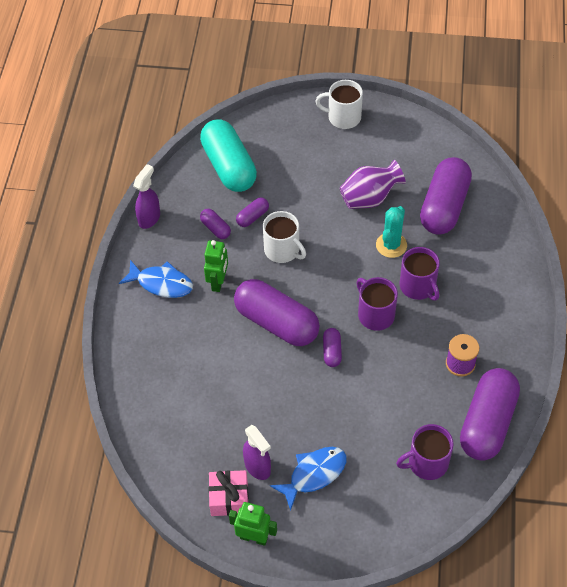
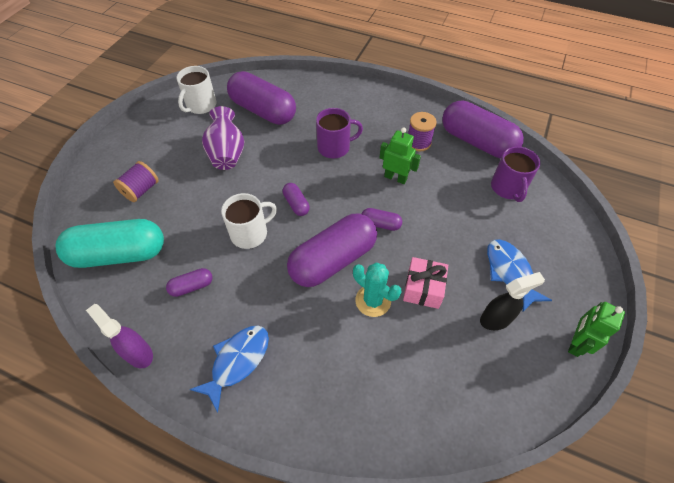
camera: 75 degrees left, 0 degrees up
green robot [204,240,228,292] -> green robot moved to [379,127,421,184]
pink gift [209,470,249,516] -> pink gift moved to [403,257,448,309]
purple capsule [236,197,269,227] -> purple capsule moved to [283,183,310,216]
purple spray bottle [243,425,271,480] -> black spray bottle [480,272,545,330]
white mug [315,80,363,129] -> white mug moved to [177,66,217,114]
purple mug [356,277,398,331] -> none
turquoise cactus [376,206,407,258] -> turquoise cactus moved to [353,262,401,317]
none -> purple spool [113,161,159,202]

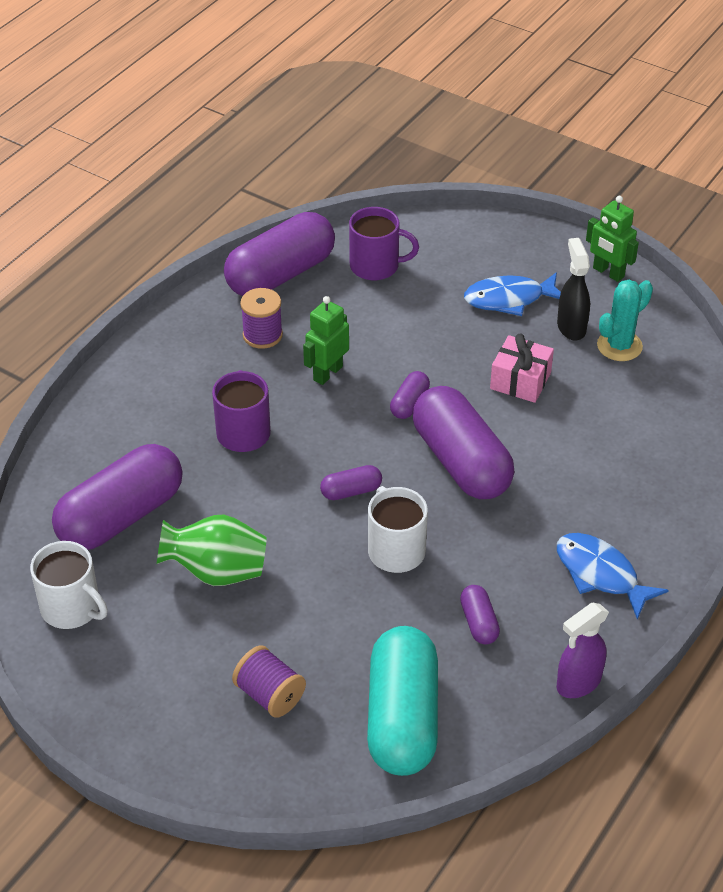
camera: 80 degrees left, 10 degrees down
purple vase [202,106,244,170] -> green vase [157,514,267,586]
turquoise cactus [353,262,401,317] -> turquoise cactus moved to [597,280,653,361]

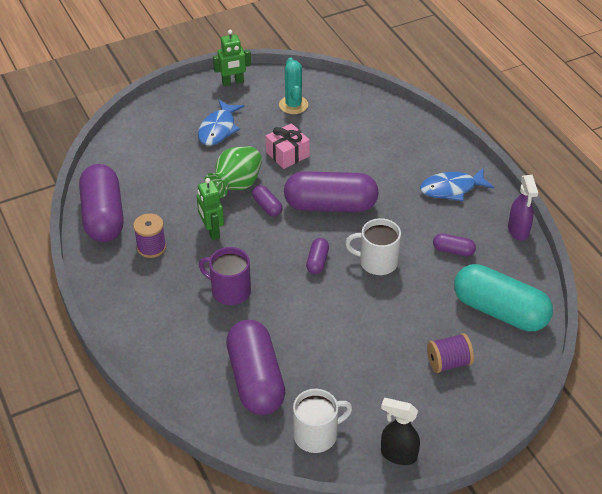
camera: 60 degrees left, 0 degrees up
green vase [157,514,267,586] -> green vase moved to [204,146,262,198]
purple mug [349,207,419,280] -> none
black spray bottle [557,238,590,340] -> black spray bottle moved to [381,398,420,465]

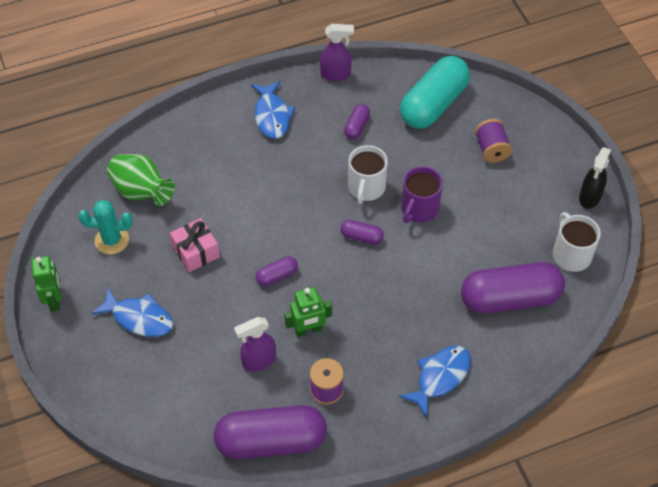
camera: 85 degrees left, 10 degrees up
purple mug [199,247,251,305] -> purple mug moved to [401,166,443,223]
green vase [204,146,262,198] -> green vase moved to [107,154,175,206]
purple capsule [284,171,379,212] -> none
none -> purple spray bottle [234,317,276,372]
none -> blue fish [399,346,471,418]

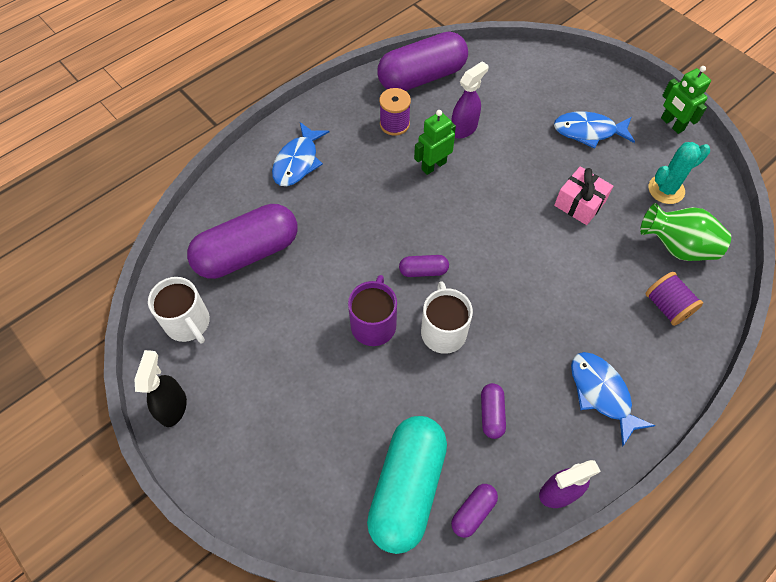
camera: 160 degrees right, 5 degrees up
purple capsule [256,256,298,286] -> purple capsule moved to [451,484,498,538]
purple spool [475,119,512,163] -> purple spool moved to [645,272,703,326]

